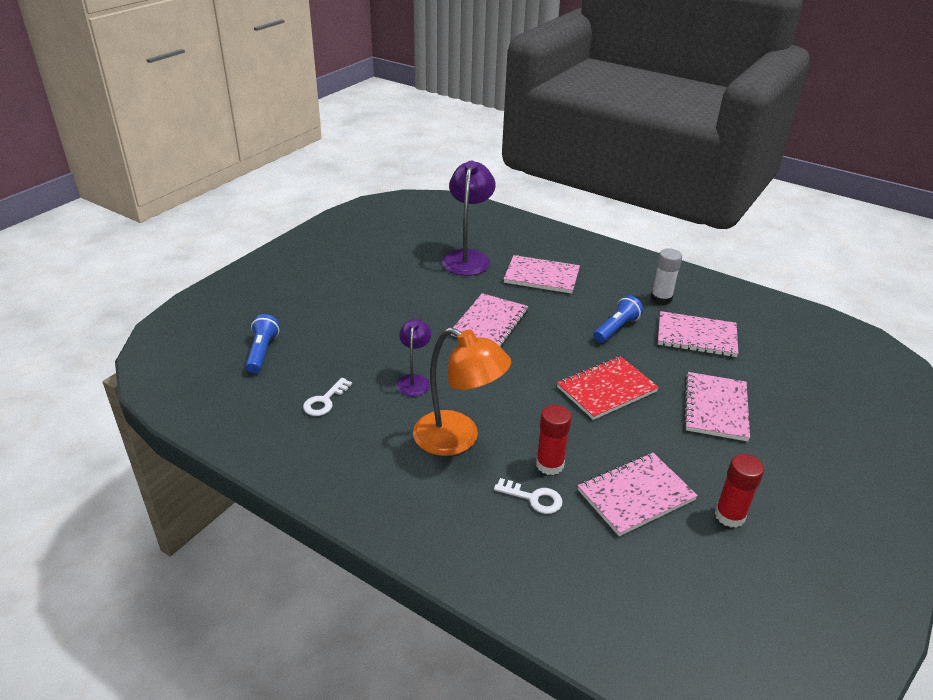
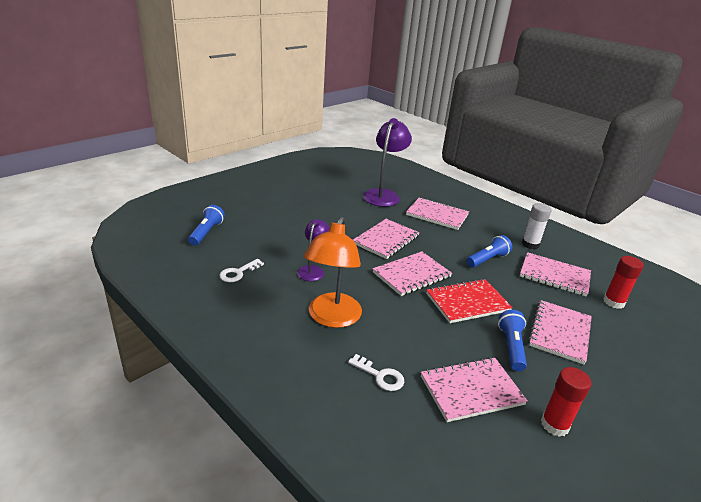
camera: 10 degrees right, 5 degrees down
orange lamp [413,327,511,456] -> orange lamp turned 60 degrees clockwise [304,217,362,328]
red glue stick [536,405,572,475] -> red glue stick moved to [603,256,644,309]
none -> pink notebook [373,251,452,296]
none -> blue flashlight [498,310,527,371]

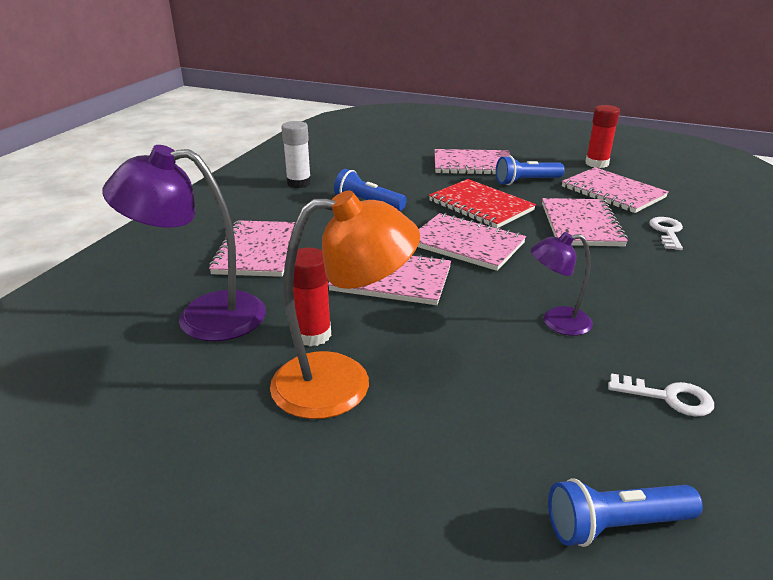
camera: 110 degrees left, 0 degrees up
orange lamp [304,217,362,328] -> orange lamp moved to [270,190,420,419]
pink notebook [520,252,591,297] -> pink notebook moved to [542,198,628,247]
red glue stick [603,256,644,309] -> red glue stick moved to [293,248,331,346]

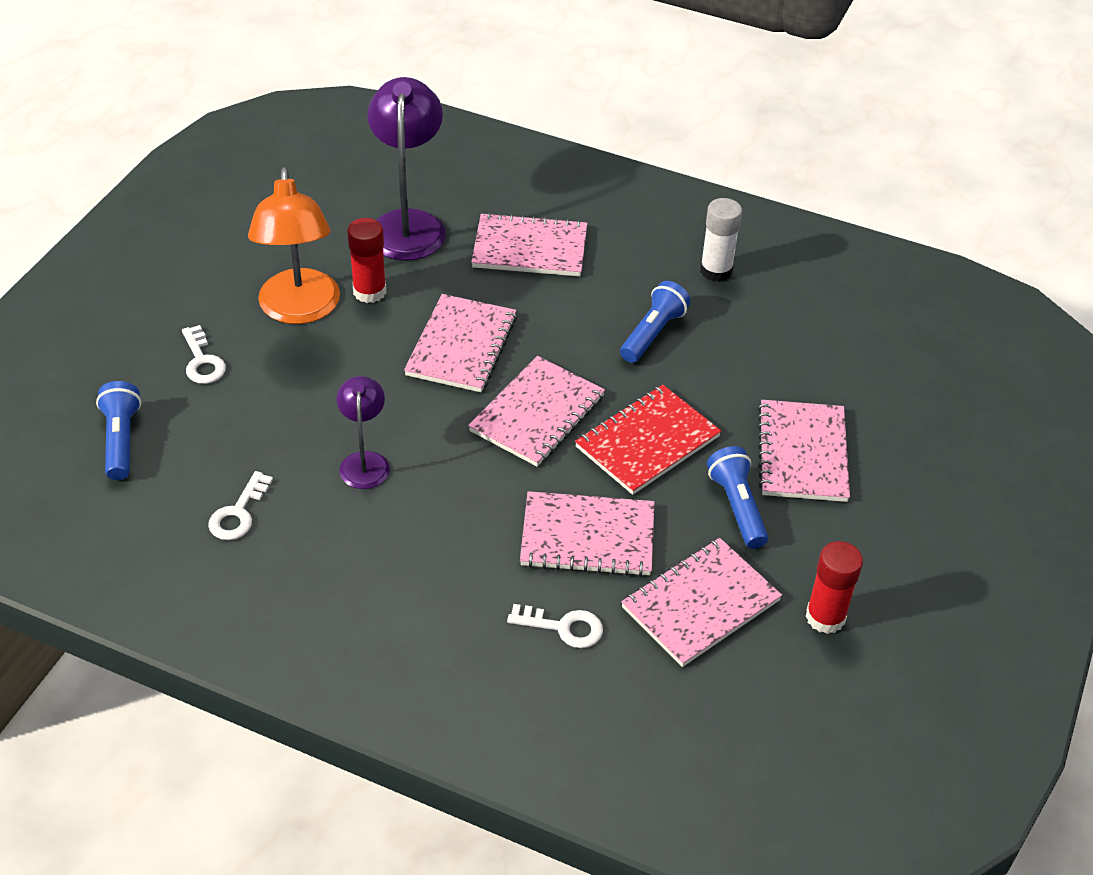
camera: 90 degrees right, 15 degrees up
none -> white key [182,325,226,384]

